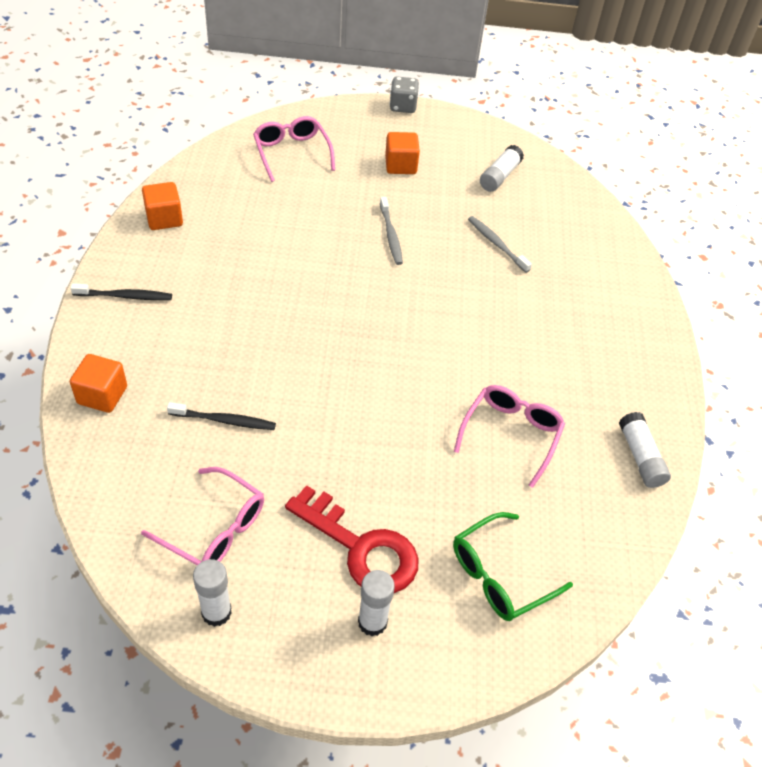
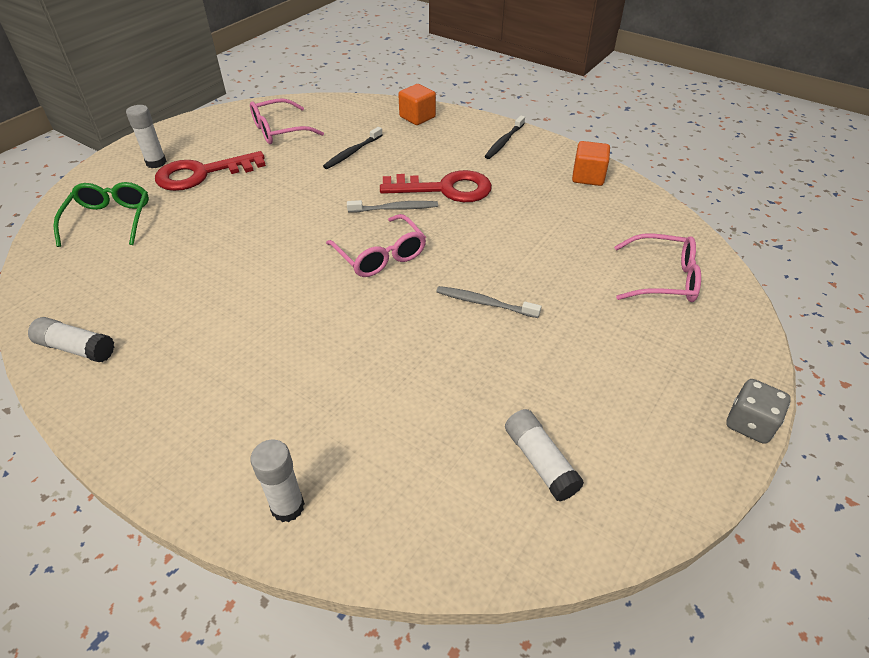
camera: 125 degrees right, 5 degrees down
white glue stick [193,559,232,627] -> white glue stick moved to [250,439,305,522]
orange cube [385,132,420,174] -> none
pink glasses [454,385,565,488] -> pink glasses moved to [326,214,426,277]
grey toothbrush [468,216,532,273] -> grey toothbrush moved to [347,200,438,213]
none -> red key [380,170,492,202]

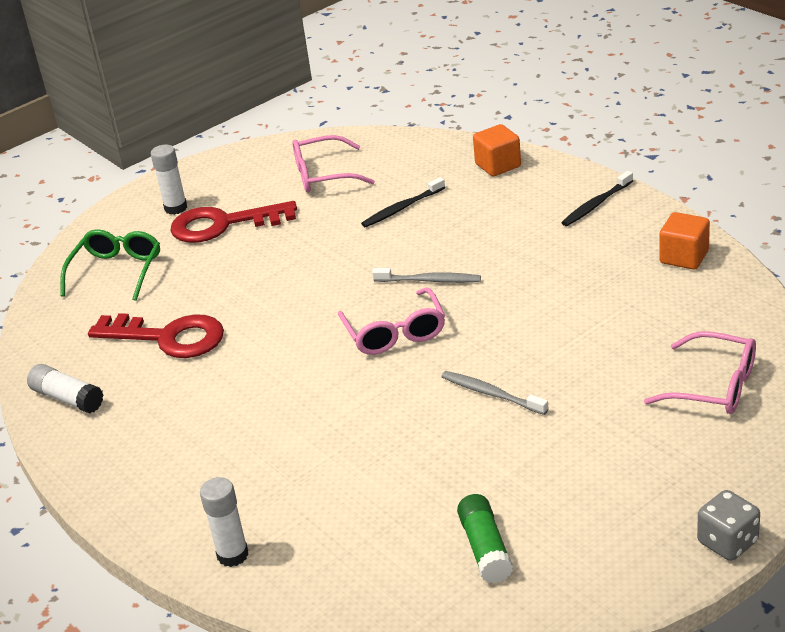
camera: 20 degrees right, 10 degrees down
red key [380,170,492,202] -> red key moved to [88,313,224,358]
white glue stick [505,409,584,501] -> green glue stick [457,494,513,583]

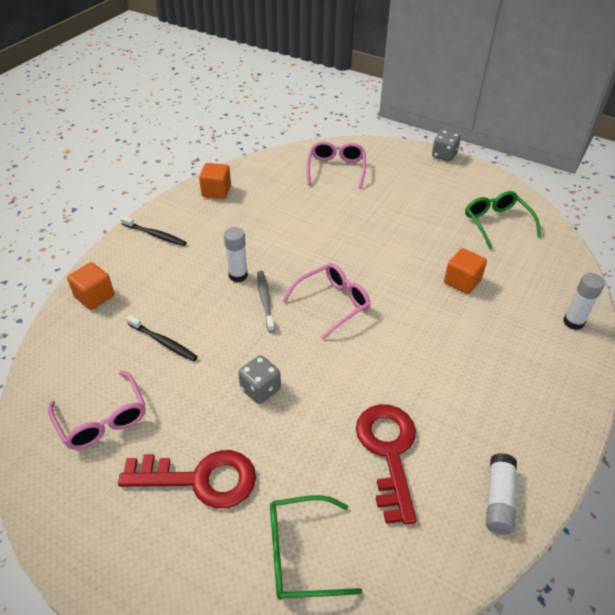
camera: 115 degrees left, 10 degrees up
white glue stick [151,145,187,215] -> white glue stick moved to [224,227,248,282]
red key [170,201,297,243] -> red key turned 60 degrees counterclockwise [118,450,256,508]
grey toothbrush [441,371,549,415] -> none
green glue stick [457,494,513,583] -> green glasses [465,191,541,249]
none -> grey dice [238,355,281,404]
none -> orange cube [444,248,487,294]

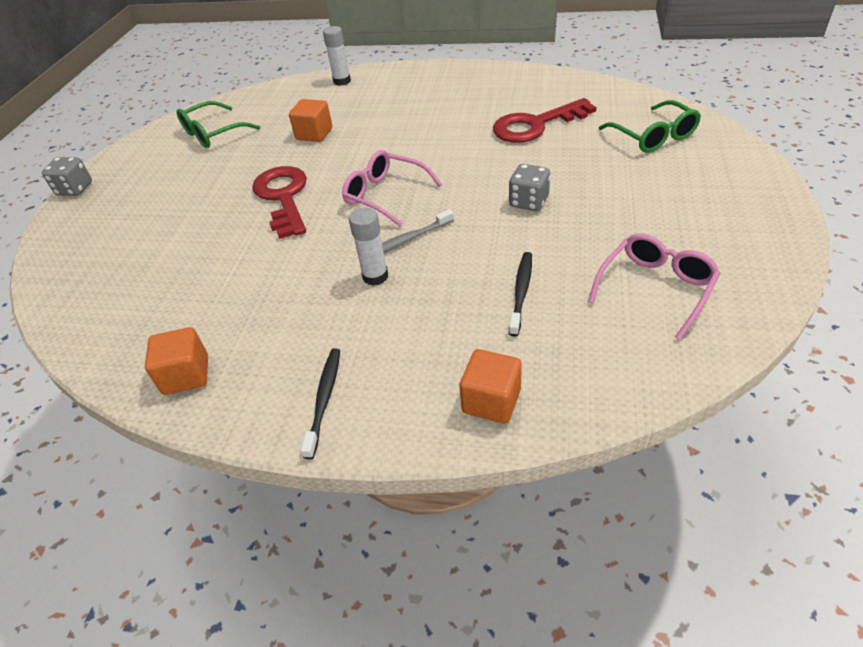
camera: 105 degrees left, 0 degrees up
red key [118,450,256,508] -> red key moved to [252,166,307,239]
pink glasses [306,141,366,188] -> none
white glue stick [486,453,517,534] -> none

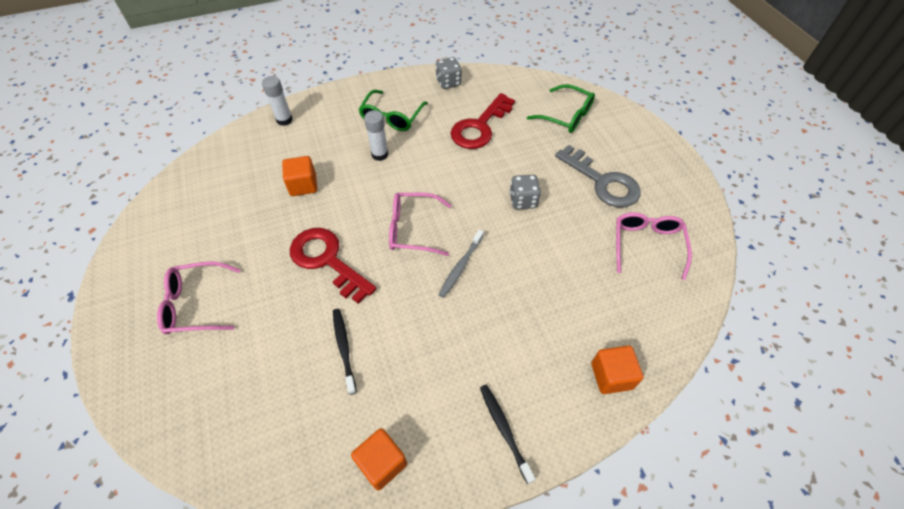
camera: 35 degrees left, 10 degrees up
grey dice [42,157,92,196] -> grey dice moved to [436,57,462,89]
green glasses [176,101,260,148] -> green glasses moved to [358,90,428,131]
white glue stick [349,208,388,286] -> white glue stick moved to [364,110,389,161]
black toothbrush [509,252,532,336] -> black toothbrush moved to [333,309,357,395]
none -> pink glasses [157,262,240,334]
none -> grey key [555,145,641,208]

